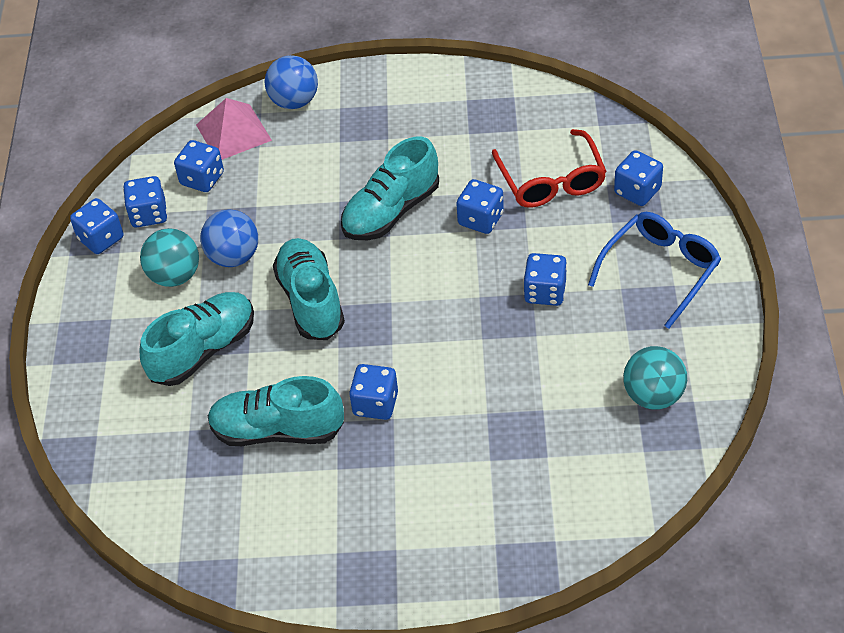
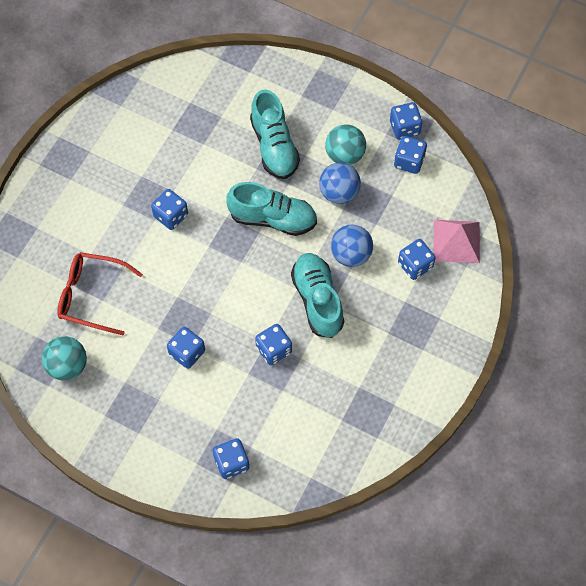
camera: 115 degrees right, 15 degrees up
blue dice [174,140,224,192] -> blue dice moved to [398,239,436,280]
turquoise shoe [207,376,344,446] -> none
blue ball [264,55,318,109] -> blue ball moved to [331,225,373,267]
red glasses [492,129,607,208] -> red glasses moved to [57,252,143,335]
blue glasses [588,212,721,329] -> none

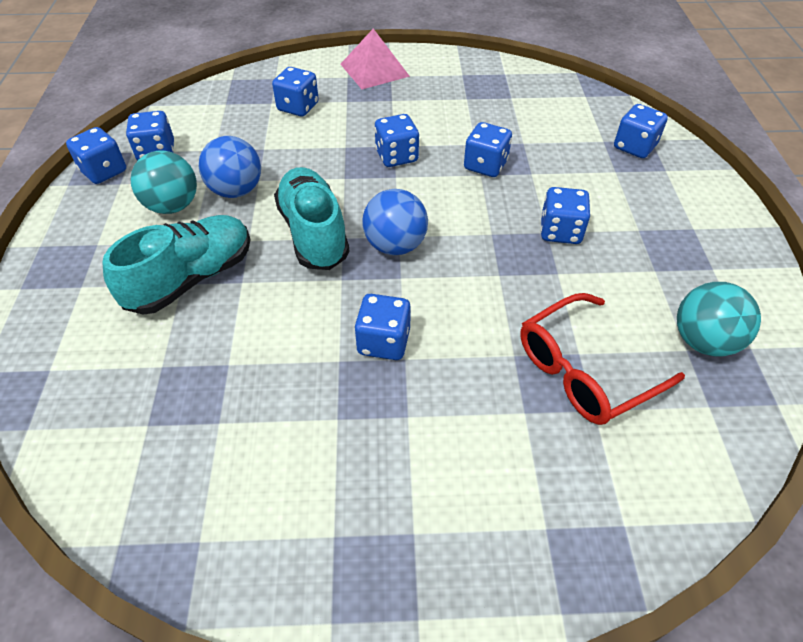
camera: 120 degrees left, 15 degrees down
red glasses [57,252,143,335] -> red glasses turned 75 degrees clockwise [520,293,685,425]
turquoise shoe [291,253,344,338] -> blue dice [375,114,419,167]
blue ball [331,225,373,267] -> blue ball moved to [362,189,428,255]
pink pyramid [434,220,480,263] -> pink pyramid moved to [341,29,410,89]

